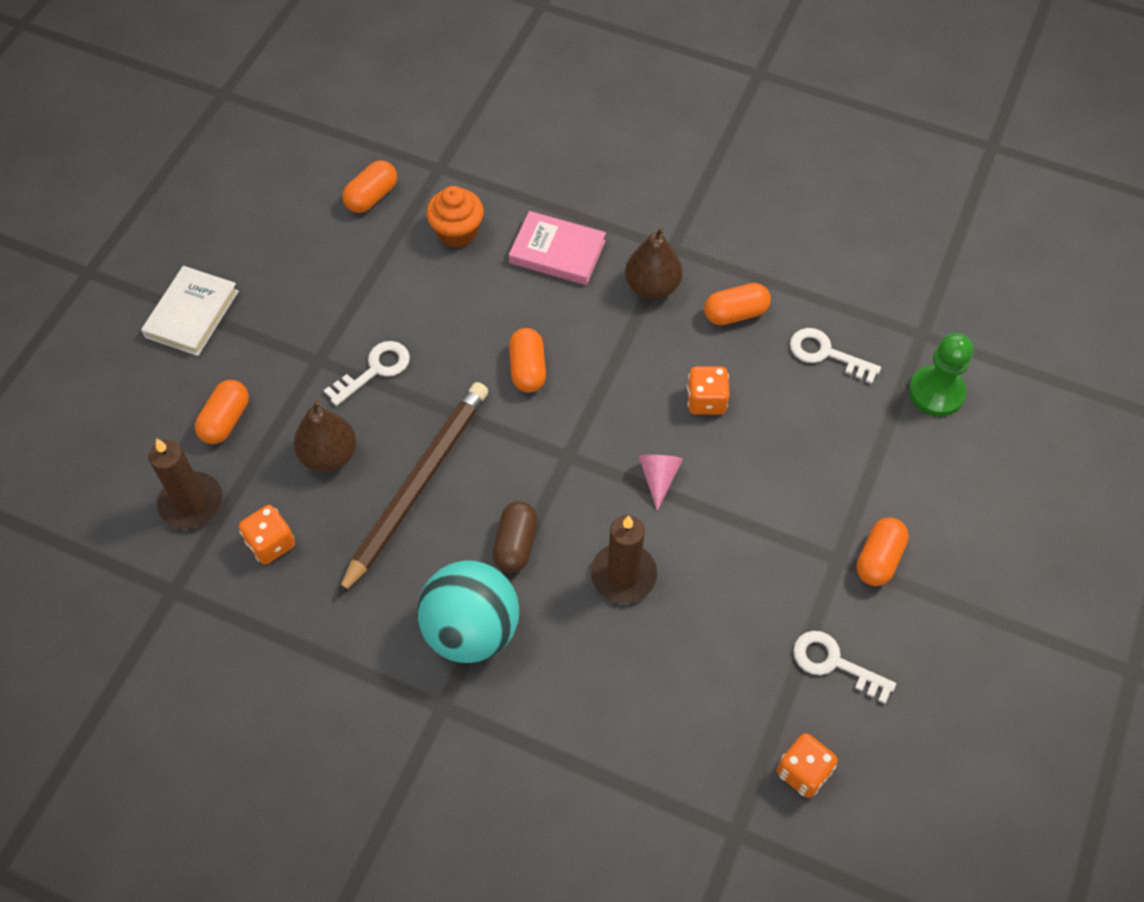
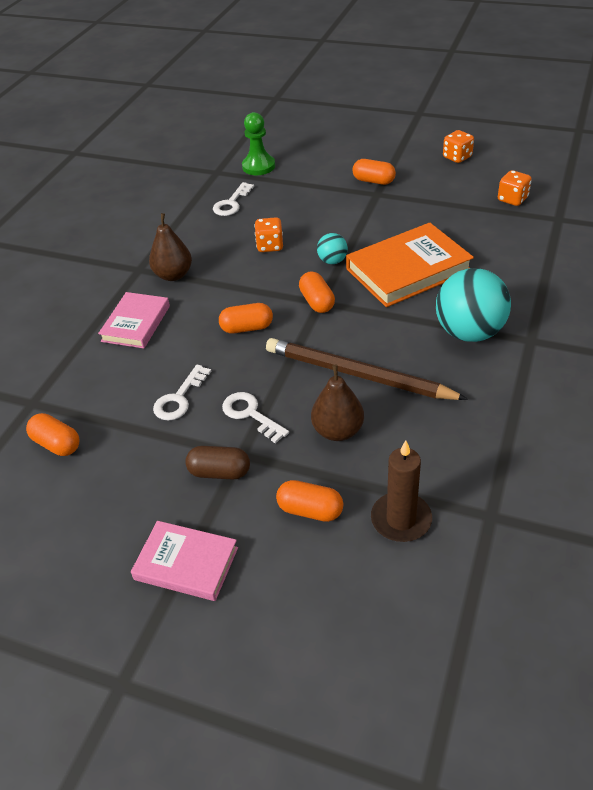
camera: 90 degrees left, 15 degrees down
white book [141,266,239,356] -> pink book [131,521,238,601]
orange dice [239,505,295,565] -> orange dice moved to [443,130,474,163]
orange cupcake [426,186,484,248] -> none
brown capsule [493,501,537,573] -> brown capsule moved to [185,446,250,480]
brown candle [591,515,657,603] -> orange book [346,223,474,307]
pink cone [638,455,683,511] -> turquoise ball [317,233,348,264]
orange capsule [704,283,771,325] -> orange capsule moved to [299,271,335,313]
white key [793,631,896,704] -> white key moved to [153,364,211,421]

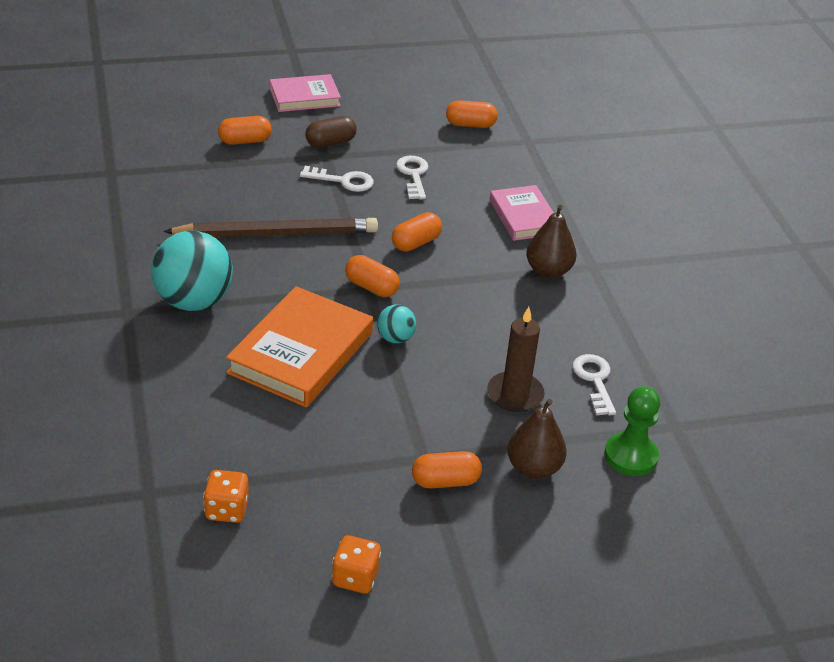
camera: 140 degrees right, 5 degrees down
orange dice [255,217,283,252] -> none
brown pear [311,365,364,441] -> brown pear moved to [507,399,566,479]
brown candle [371,440,432,542] -> brown candle moved to [487,307,545,412]

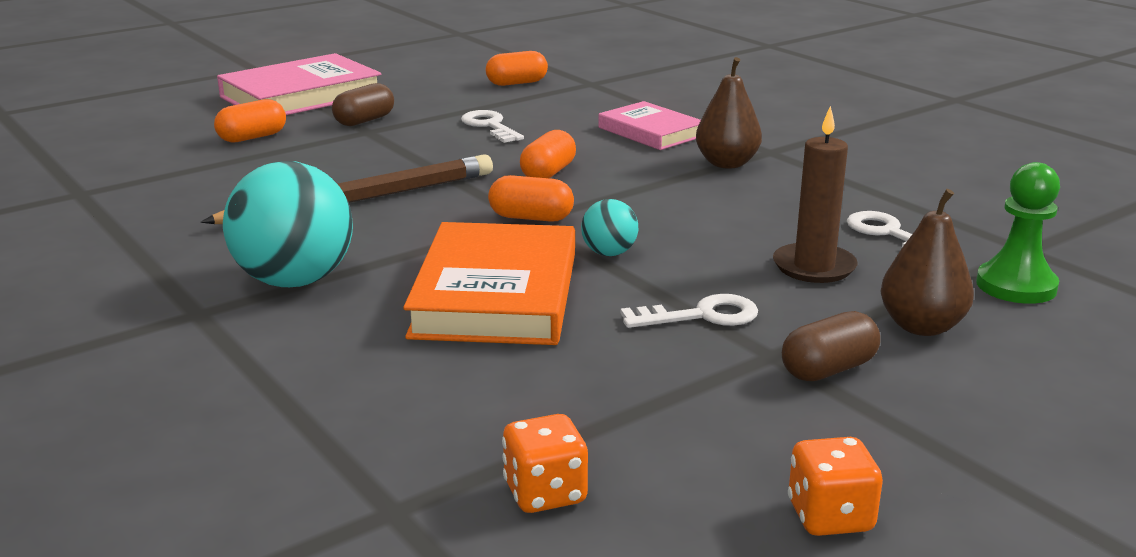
camera: 20 degrees left, 15 degrees down
pink book [270,74,341,112] -> pink book [217,53,381,115], size x1.62
white key [300,166,374,192] -> white key moved to [620,294,758,328]
orange capsule [412,451,482,488] -> brown capsule [782,311,880,381]

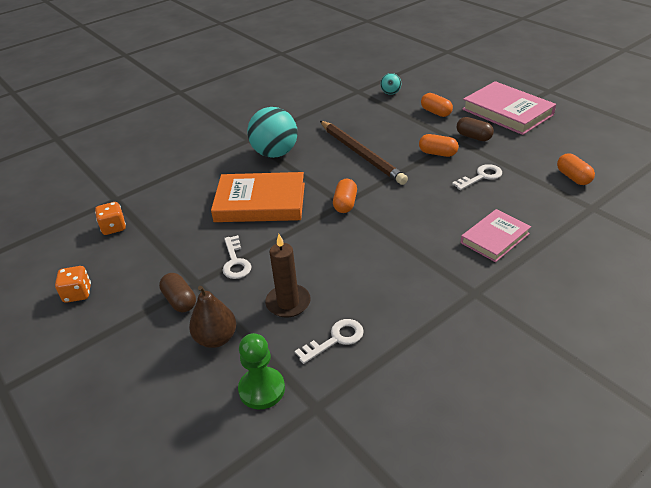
camera: 90 degrees right, 15 degrees up
orange capsule [520,130,576,178] -> orange capsule moved to [419,134,459,157]
turquoise ball [581,199,638,256] -> turquoise ball moved to [380,73,401,95]
brown pear [696,57,762,168] -> none

